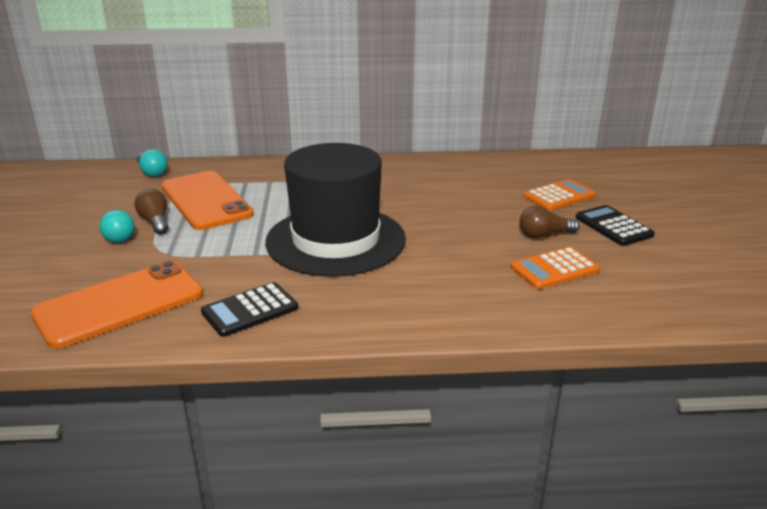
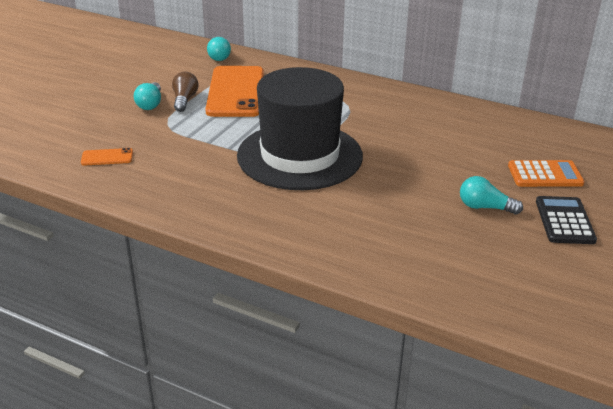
camera: 30 degrees right, 5 degrees up
orange phone [30,261,203,349] -> orange phone [81,148,133,166], size x0.42
black calculator [201,282,298,337] -> none
orange calculator [511,247,600,289] -> none
brown light bulb [520,206,580,238] -> turquoise light bulb [460,176,523,214]

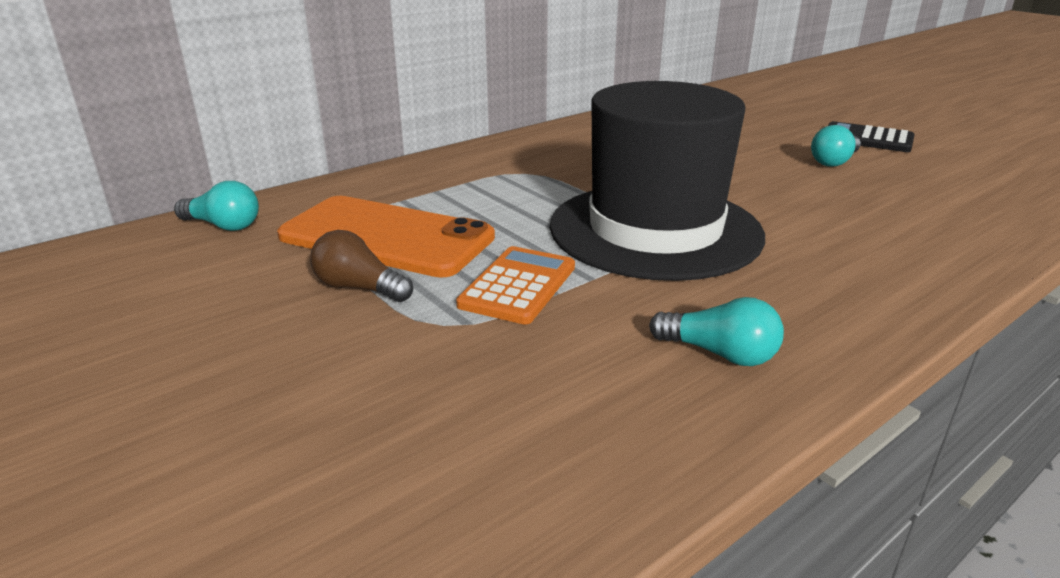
camera: 65 degrees left, 5 degrees down
orange phone [81,148,133,166] -> none
turquoise light bulb [134,82,161,110] -> turquoise light bulb moved to [649,297,784,366]
orange calculator [508,160,585,187] -> orange calculator moved to [456,246,575,324]

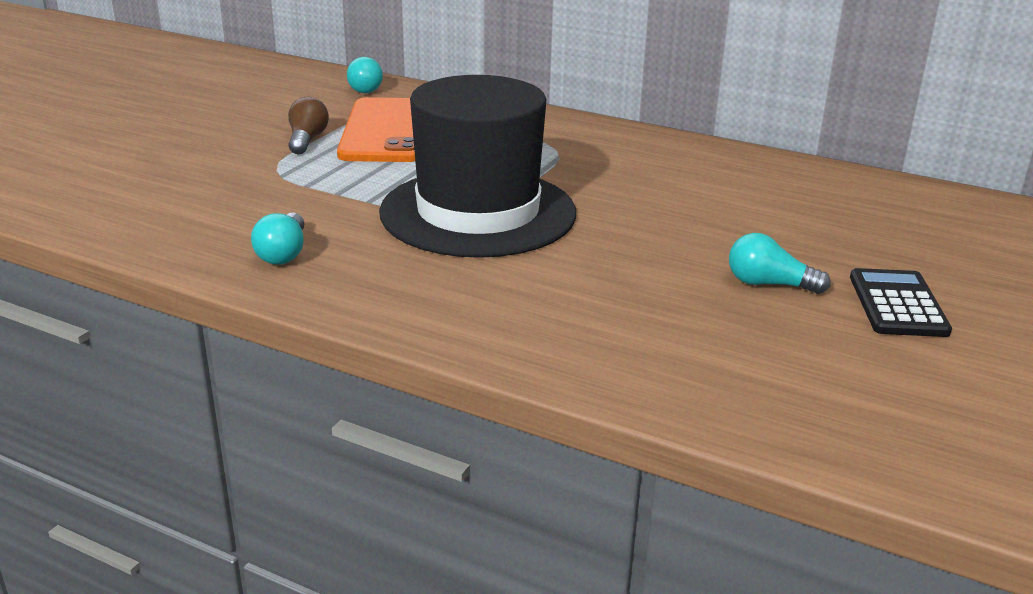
camera: 65 degrees right, 0 degrees up
orange calculator [456,246,575,324] -> none

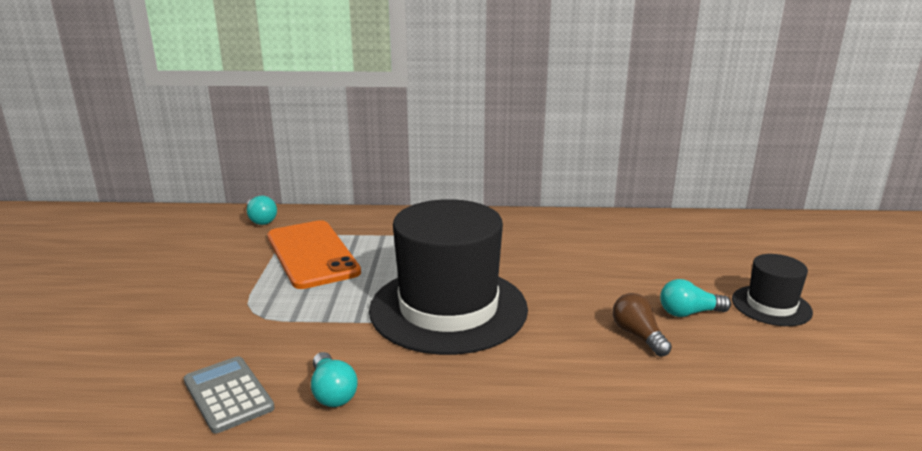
camera: 25 degrees left, 5 degrees down
brown light bulb [288,97,329,154] -> brown light bulb moved to [613,293,672,357]
black calculator [850,268,952,337] -> black hat [732,254,813,326]
none -> grey calculator [184,356,275,434]

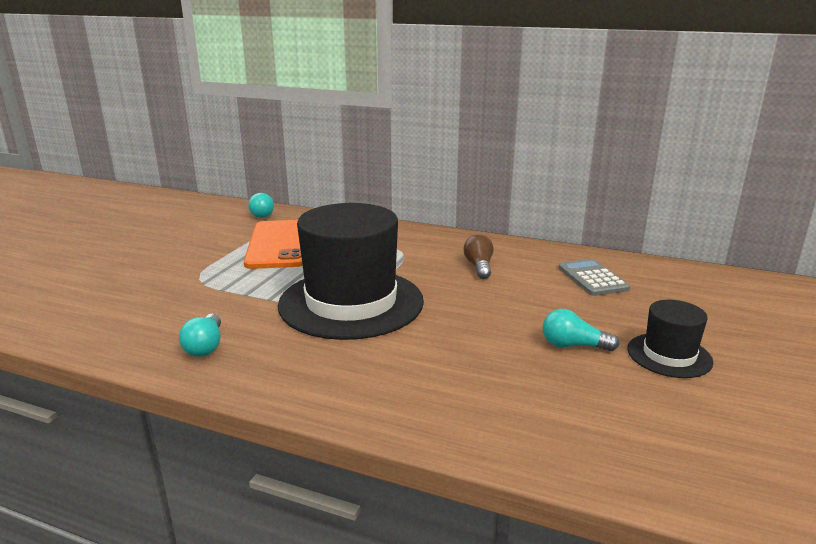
camera: 20 degrees right, 0 degrees up
grey calculator [184,356,275,434] -> grey calculator moved to [559,259,630,296]
brown light bulb [613,293,672,357] -> brown light bulb moved to [463,234,494,279]

